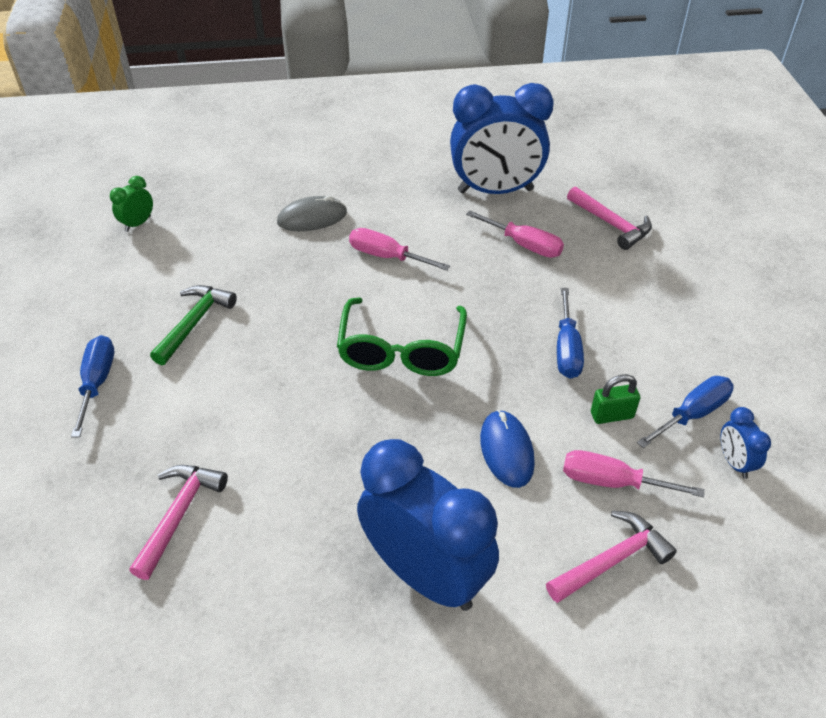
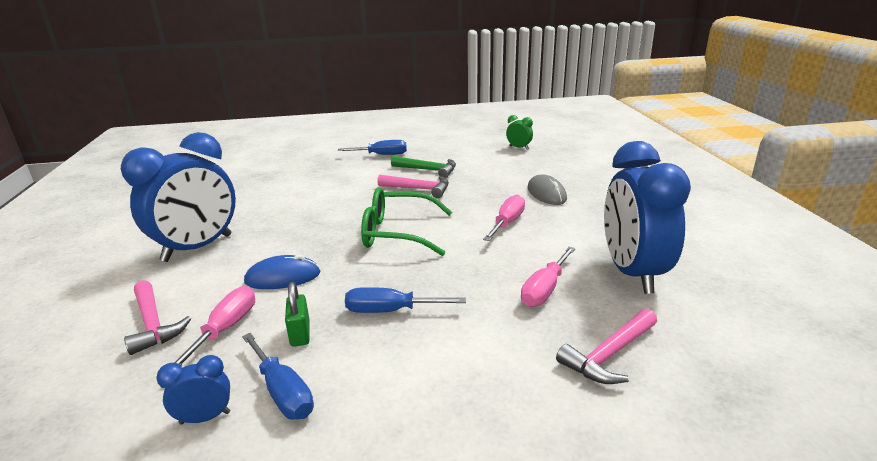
camera: 90 degrees right, 20 degrees down
pink hammer [129,465,228,580] -> pink hammer moved to [377,175,449,198]

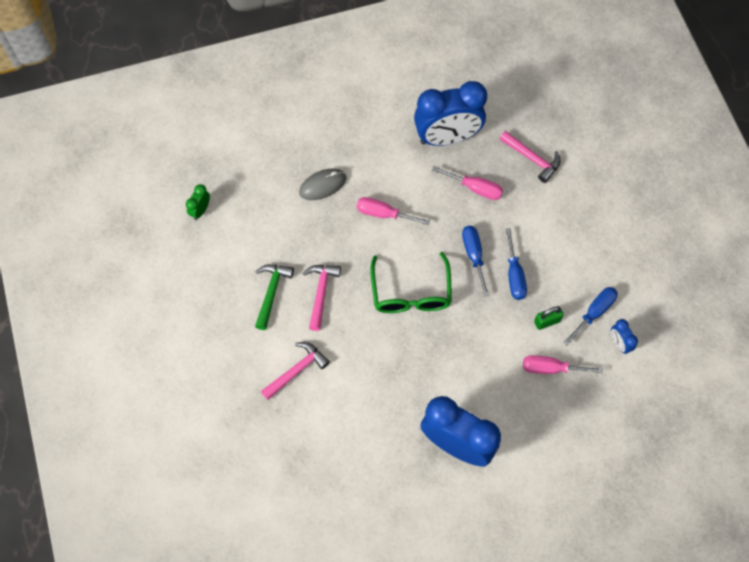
camera: 100 degrees left, 40 degrees up
pink hammer [124,280,191,355] -> pink hammer moved to [261,342,330,400]
blue mouse [244,254,320,289] -> none
blue screwdriver [338,140,407,155] -> blue screwdriver moved to [462,226,489,297]

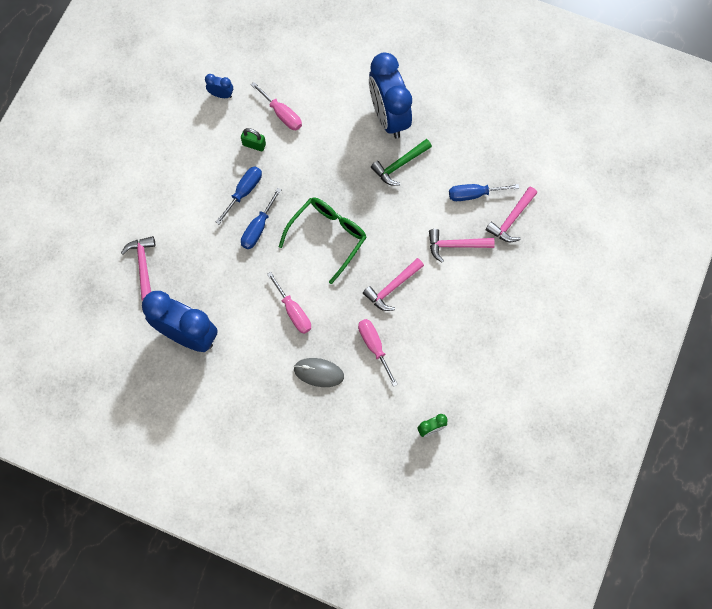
camera: 140 degrees left, 5 degrees up
green hammer [255,264,294,330] -> green hammer moved to [371,139,432,186]
pink screwdriver [432,166,503,200] -> pink screwdriver moved to [358,319,398,387]
blue screwdriver [563,287,618,346] -> blue screwdriver moved to [449,184,519,201]
blue clock [611,319,638,354] -> blue clock turned 90 degrees counterclockwise [205,74,233,98]
none -> pink hammer [486,187,537,242]

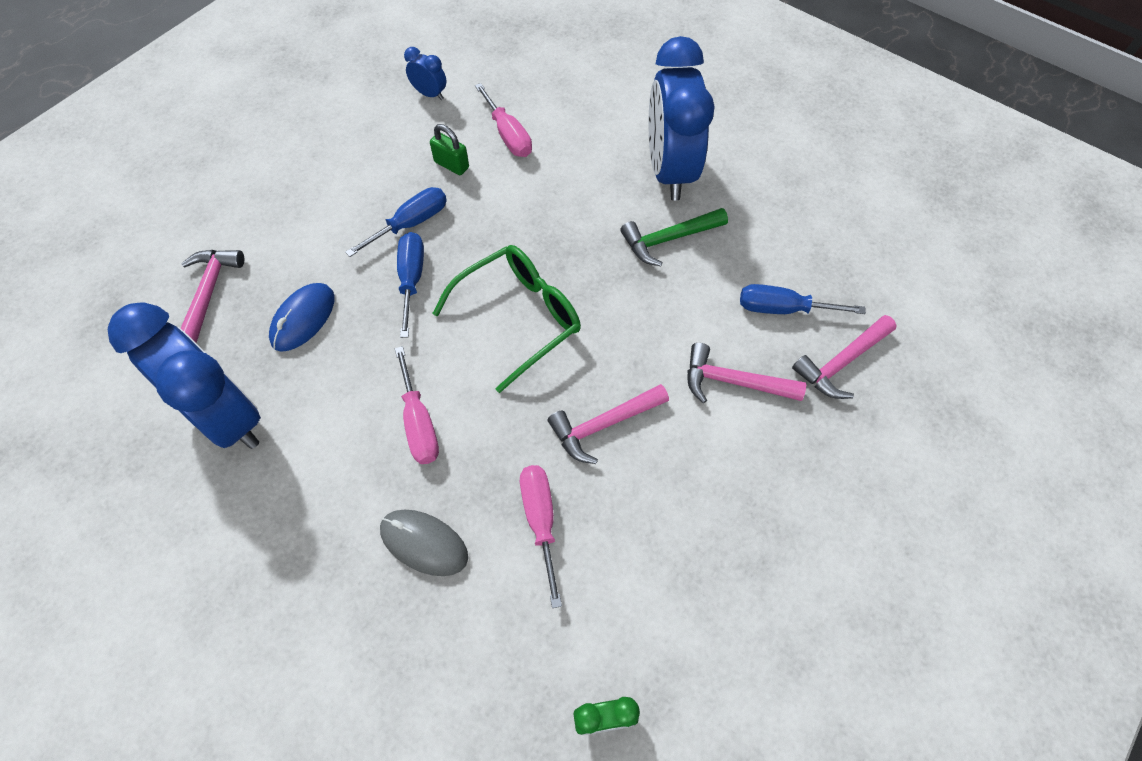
camera: 15 degrees right, 10 degrees down
blue screwdriver [241,188,282,249] -> blue screwdriver turned 135 degrees clockwise [397,232,424,338]
none -> blue mouse [269,283,335,352]

